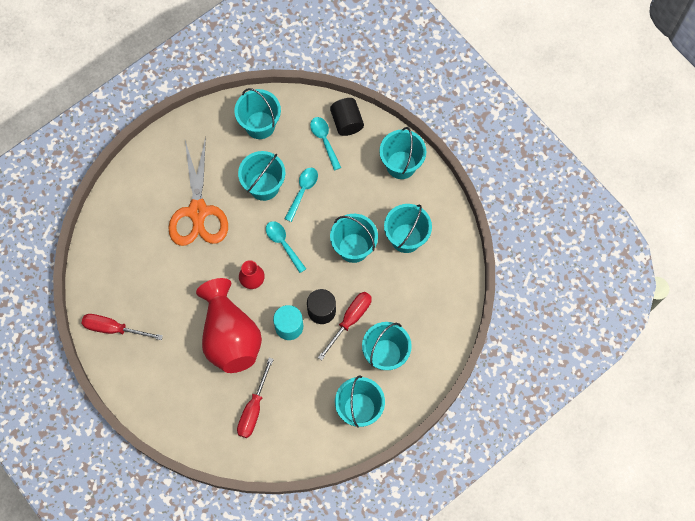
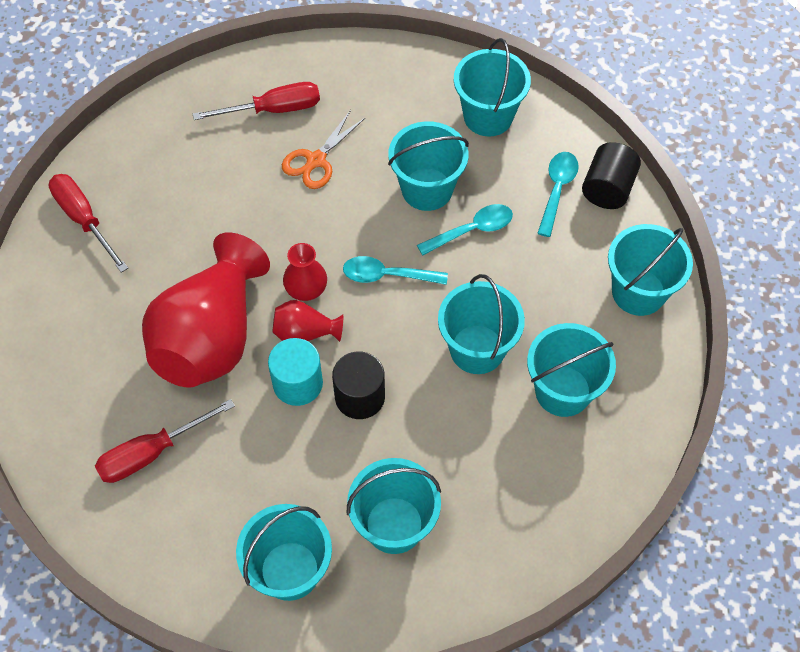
camera: 40 degrees right, 10 degrees down
orange scissors [168,137,228,246] -> orange scissors [282,110,366,189], size x0.54
turquoise spoon [266,221,306,273] -> turquoise spoon turned 90 degrees counterclockwise [343,256,448,285]
red screwdriver [318,292,372,361] -> red screwdriver moved to [193,82,320,120]
none -> red vase [272,300,343,342]

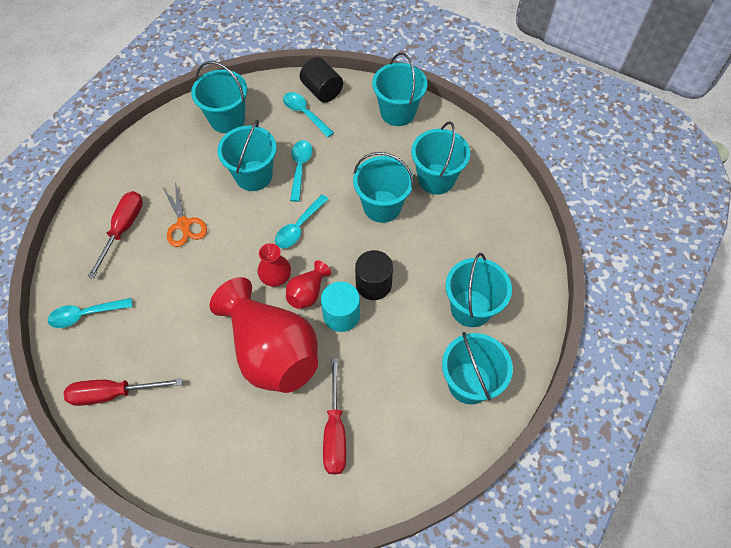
camera: 60 degrees left, 0 degrees up
none -> turquoise spoon [48,298,133,328]

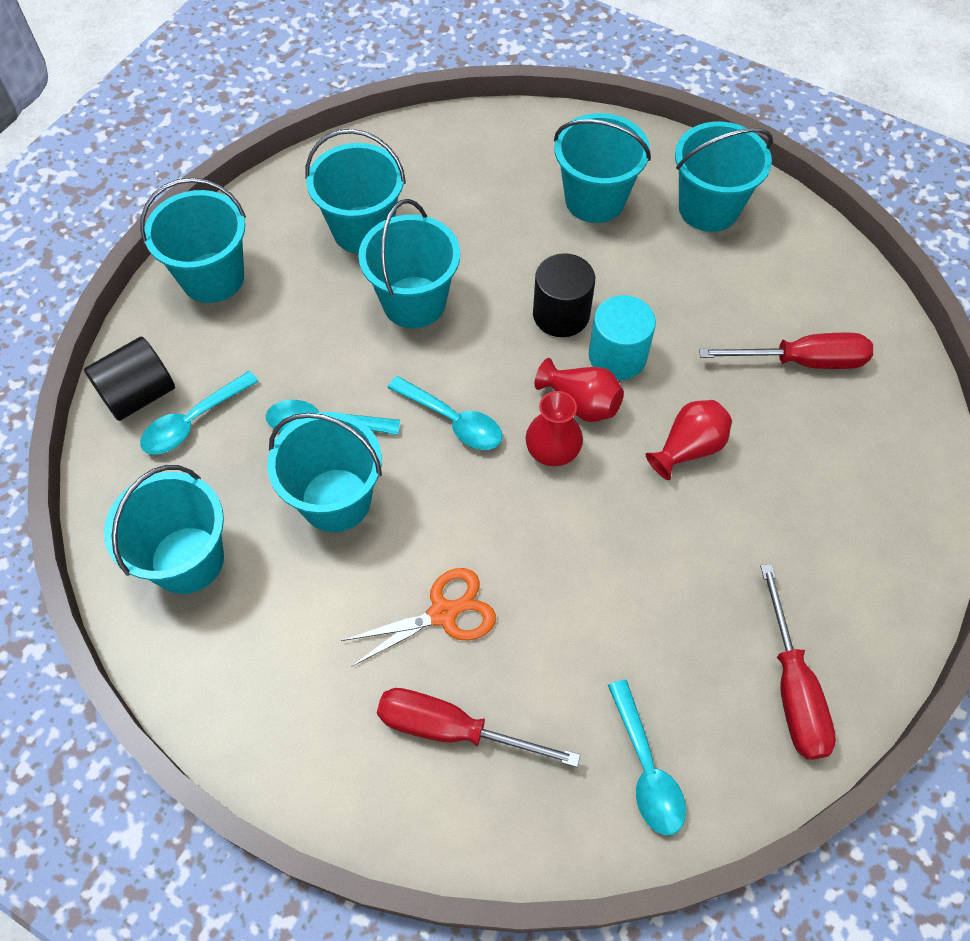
camera: 90 degrees left, 0 degrees up
red vase [210,277,318,393] -> red vase [646,400,732,480], size x0.44

